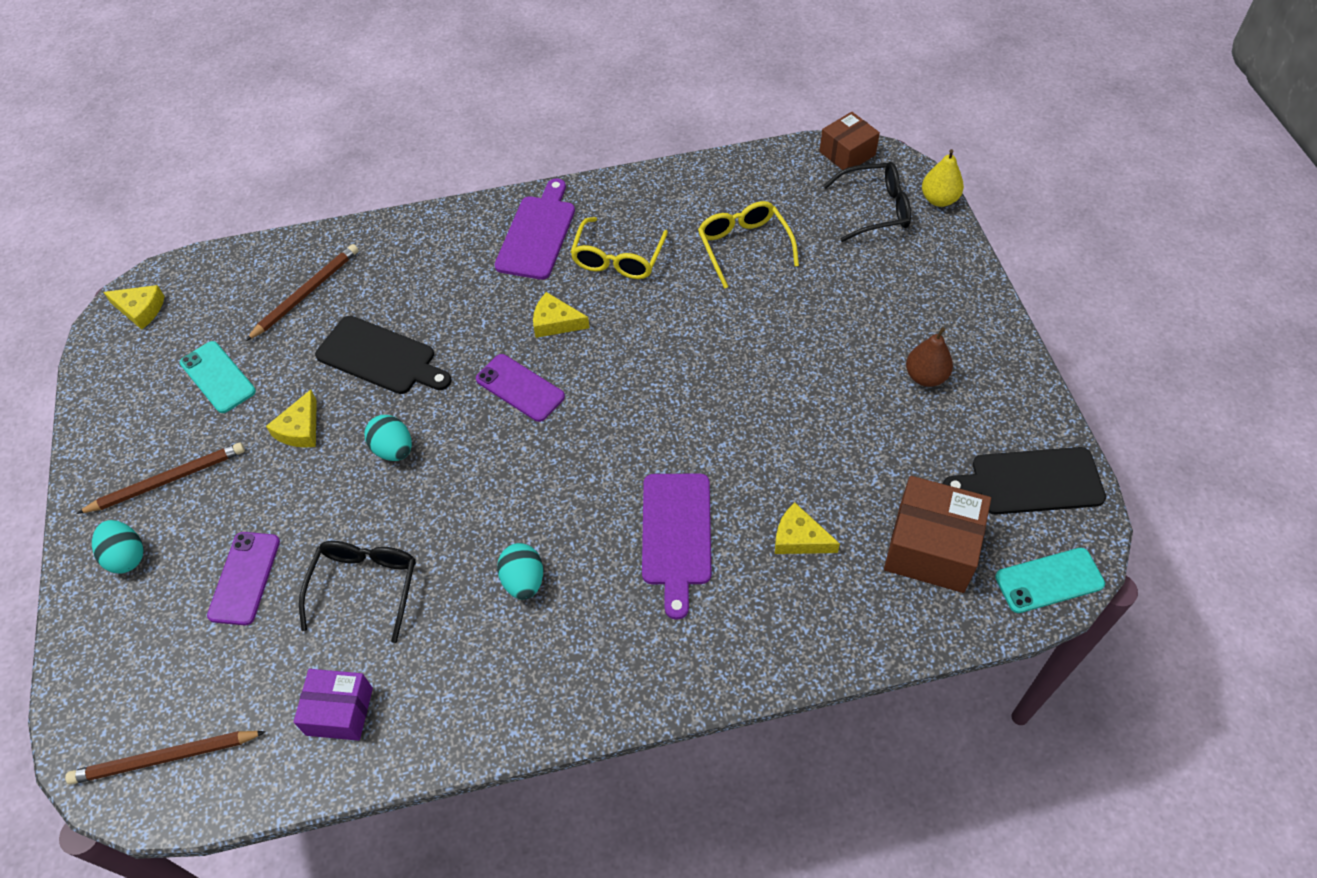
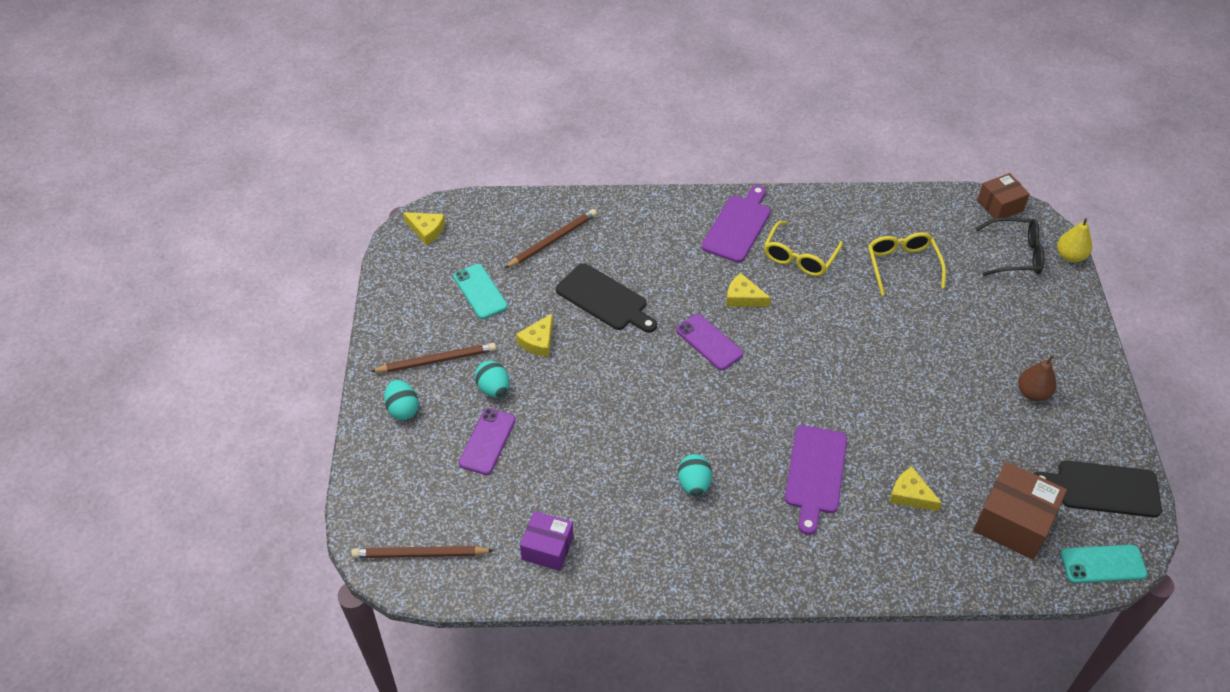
camera: 10 degrees right, 5 degrees down
black glasses [299,541,416,643] -> none
turquoise egg [364,415,412,461] -> turquoise egg moved to [475,360,510,398]

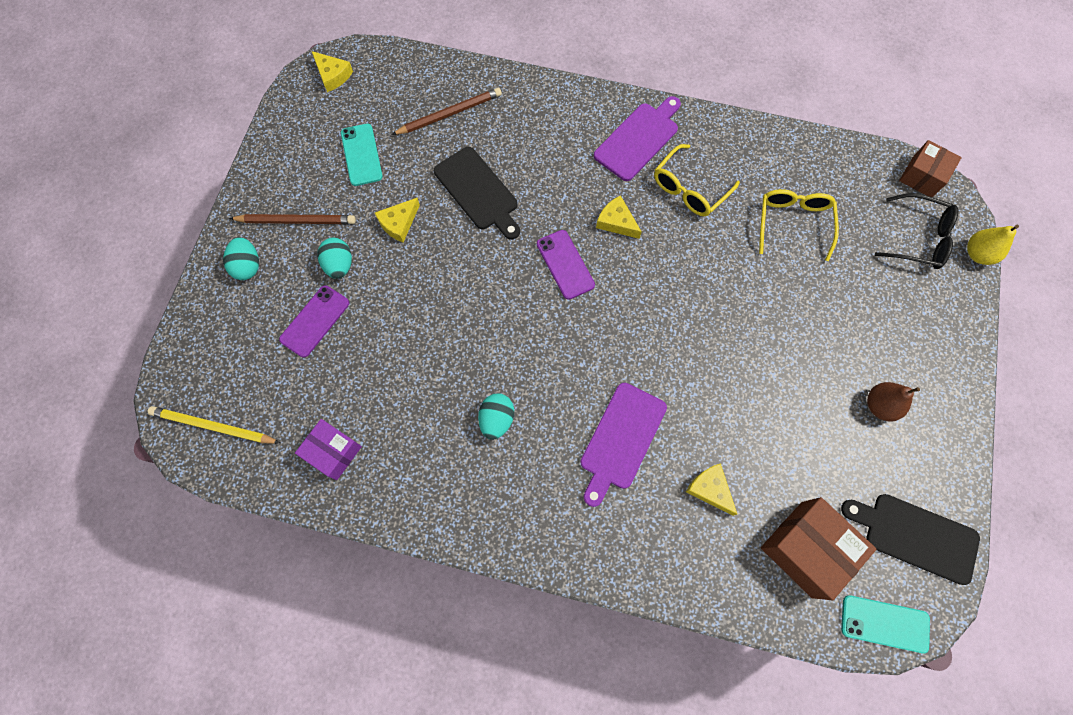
camera: 15 degrees right, 20 degrees up
brown pencil [351,546,494,558] -> yellow pencil [147,406,280,444]
brown box [977,173,1030,219] -> brown box turned 45 degrees counterclockwise [899,140,962,197]

